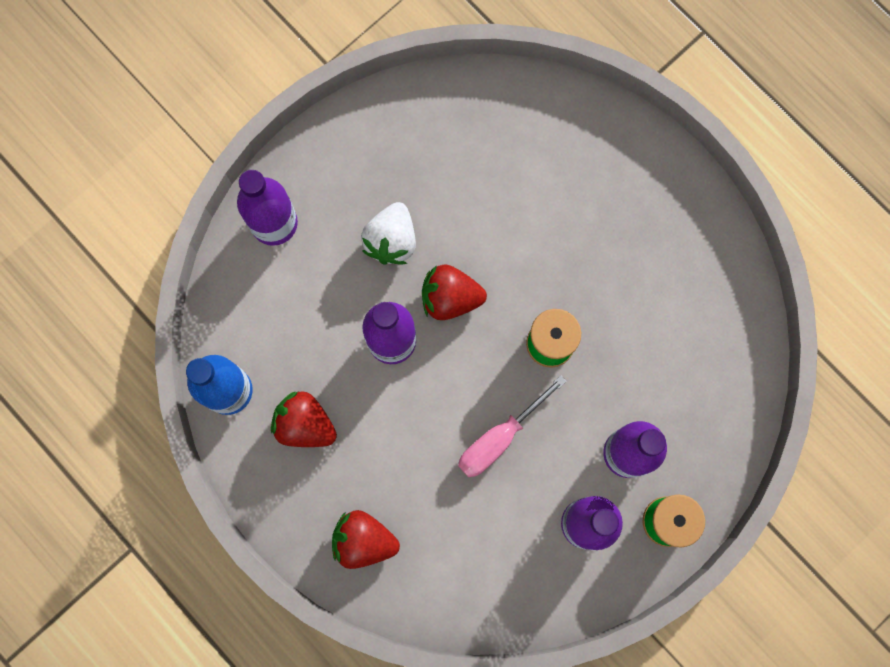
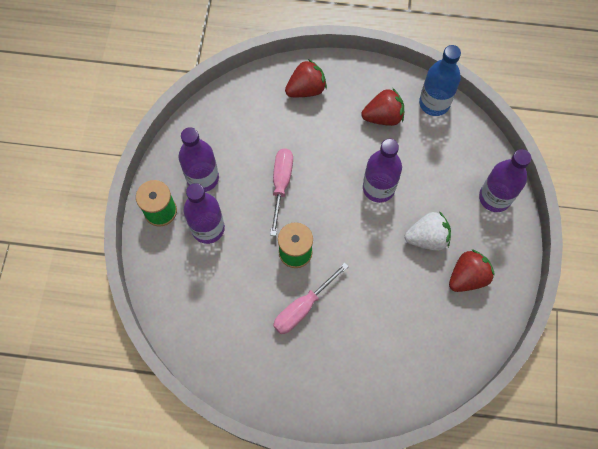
camera: 140 degrees right, 10 degrees down
white strawberry [361,202,416,265] -> white strawberry turned 105 degrees clockwise [405,211,451,251]
red strawberry [422,264,487,320] -> red strawberry moved to [449,249,494,292]
none -> pink screwdriver [273,262,349,334]

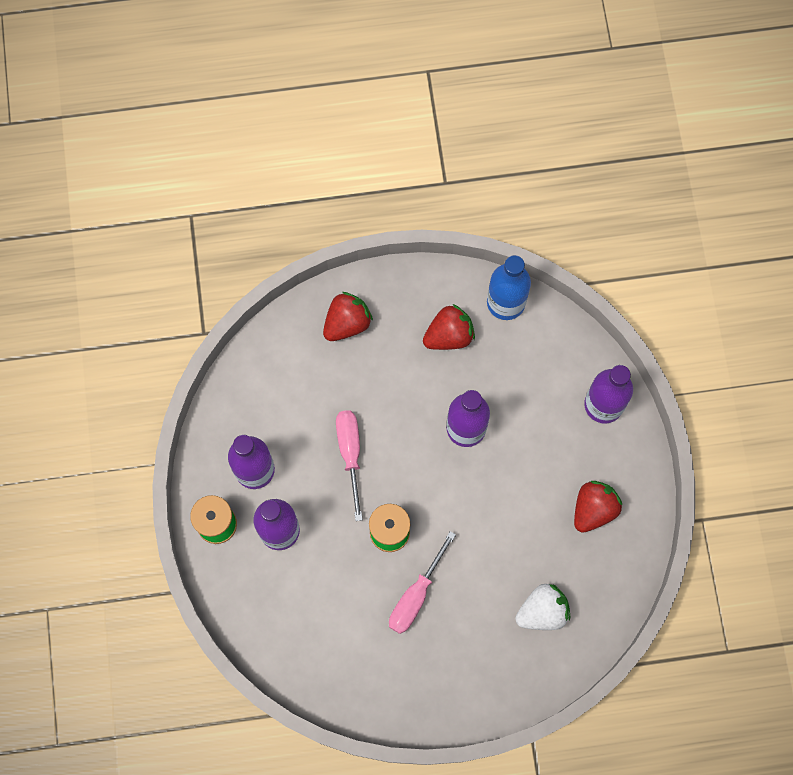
camera: 15 degrees left, 5 degrees up
white strawberry [405,211,451,251] -> white strawberry moved to [515,584,570,630]

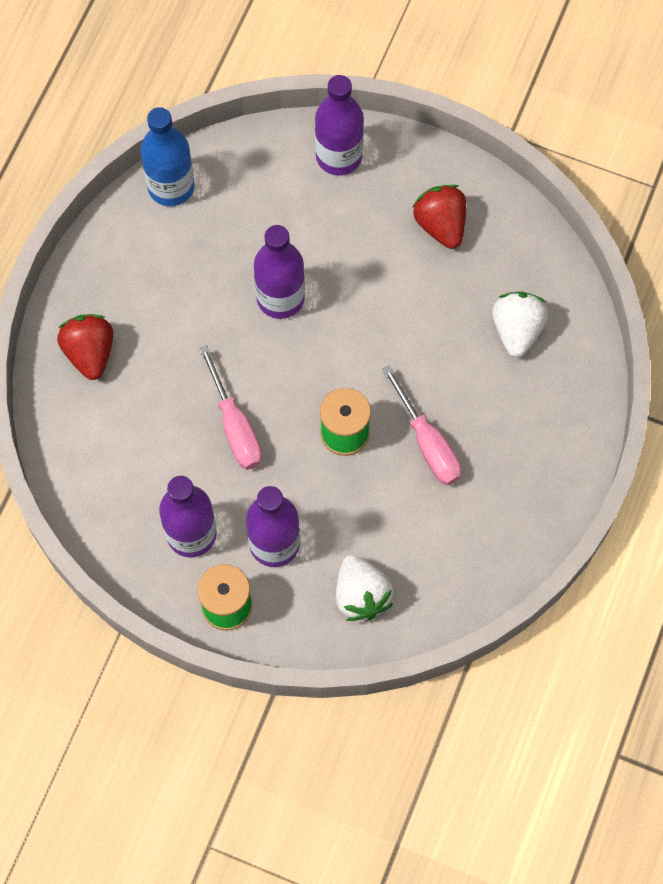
camera: 60 degrees left, 5 degrees down
pink screwdriver [336,410,363,521] -> pink screwdriver turned 135 degrees counterclockwise [199,346,262,470]
red strawberry [423,304,475,350] -> none
none -> white strawberry [336,555,393,621]

